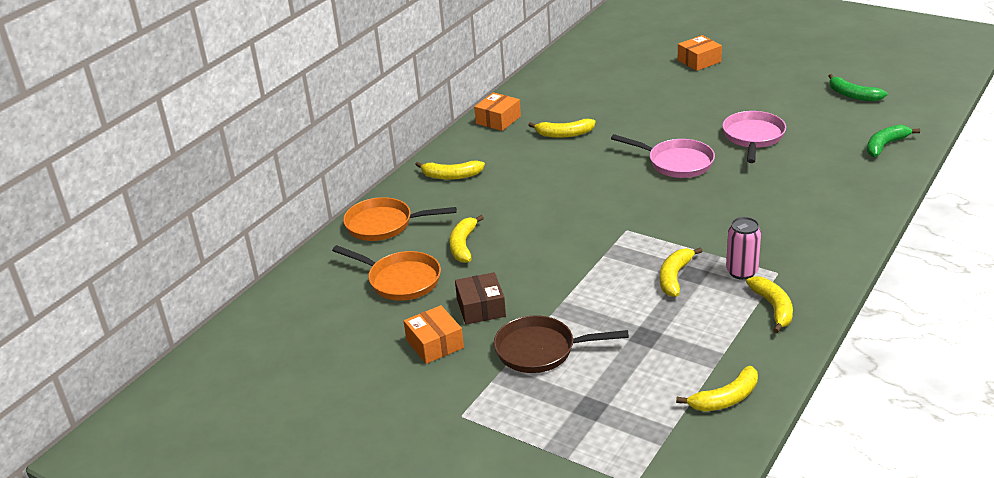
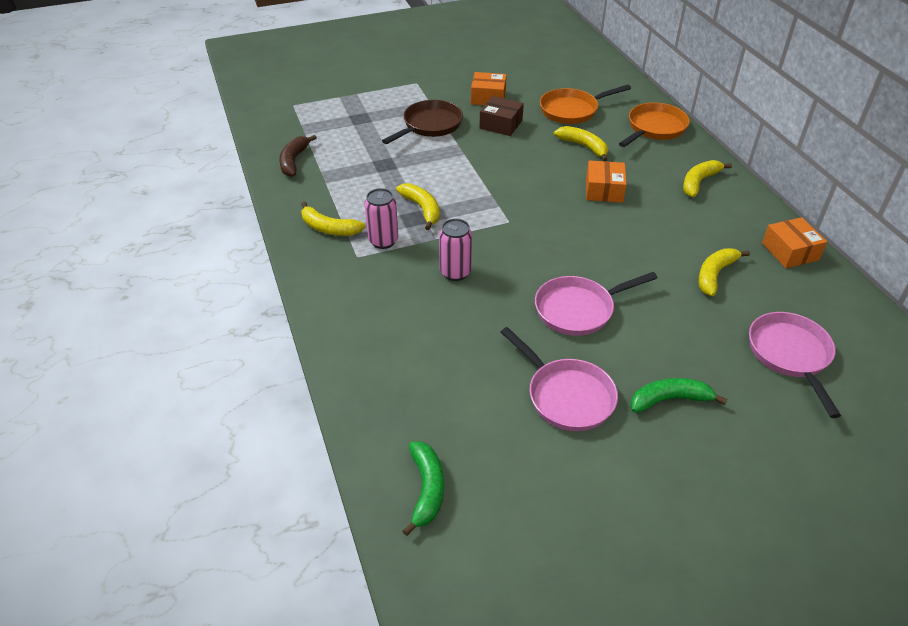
camera: 125 degrees right, 10 degrees up
yellow banana [676,366,758,411] -> brown banana [279,135,317,177]
orange box [678,35,722,71] -> orange box moved to [586,160,627,203]
green banana [829,74,888,101] -> green banana moved to [631,378,727,413]
none -> pink can [439,219,472,281]
none -> pink pan [749,312,841,418]

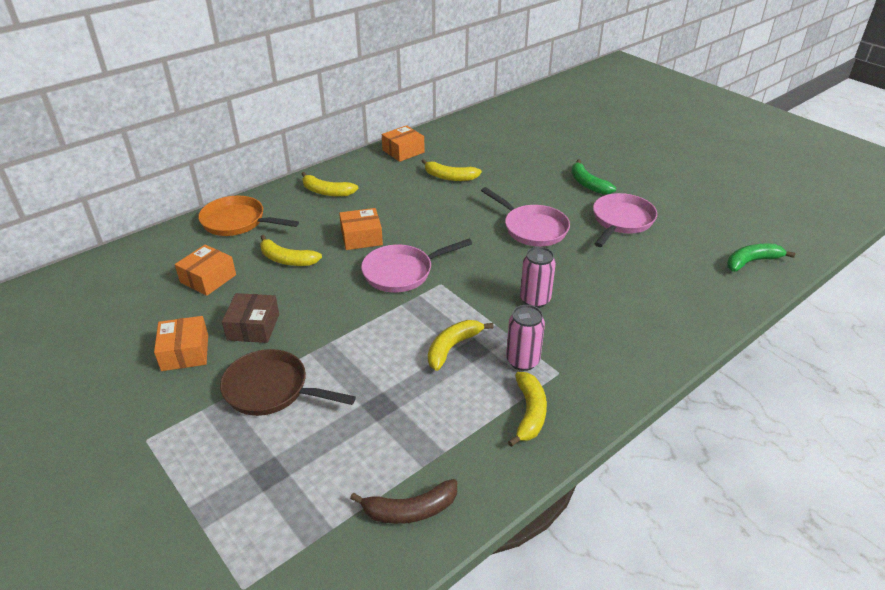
camera: 110 degrees left, 5 degrees down
orange pan [540,85,631,124] -> orange box [175,245,236,296]
yellow banana [554,126,608,161] -> yellow banana turned 90 degrees counterclockwise [260,235,322,266]
pink pan [749,312,841,418] -> pink pan moved to [361,239,472,293]

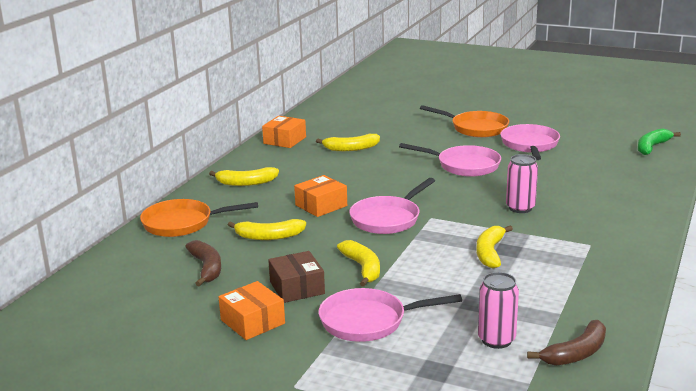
camera: 25 degrees left, 15 degrees down
orange box [175,245,236,296] -> brown banana [185,240,221,286]
brown pan [220,349,356,416] -> pink pan [319,288,462,342]
pink can [506,305,545,371] -> pink can moved to [478,272,519,349]
yellow banana [508,372,547,447] -> yellow banana moved to [337,240,380,287]
green banana [571,159,616,195] -> orange pan [420,105,509,138]

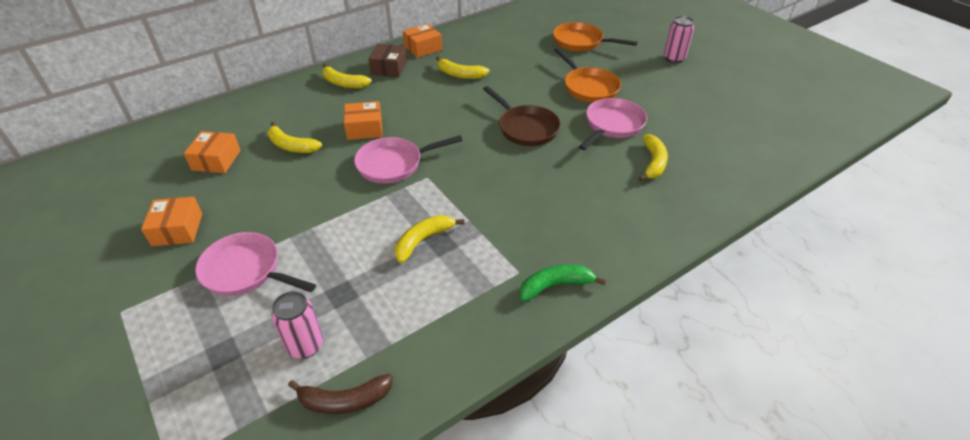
camera: 30 degrees right, 20 degrees up
orange pan [140,199,258,237] -> orange pan moved to [553,22,638,52]
brown banana [185,240,221,286] -> orange box [184,131,241,173]
brown box [268,251,325,303] -> brown box moved to [368,44,407,77]
yellow banana [337,240,380,287] -> yellow banana moved to [639,134,668,181]
pink pan [399,143,501,177] -> brown pan [483,86,561,146]
pink can [506,154,538,213] -> pink can moved to [664,16,694,63]
green banana [638,129,681,155] -> green banana moved to [520,265,606,302]

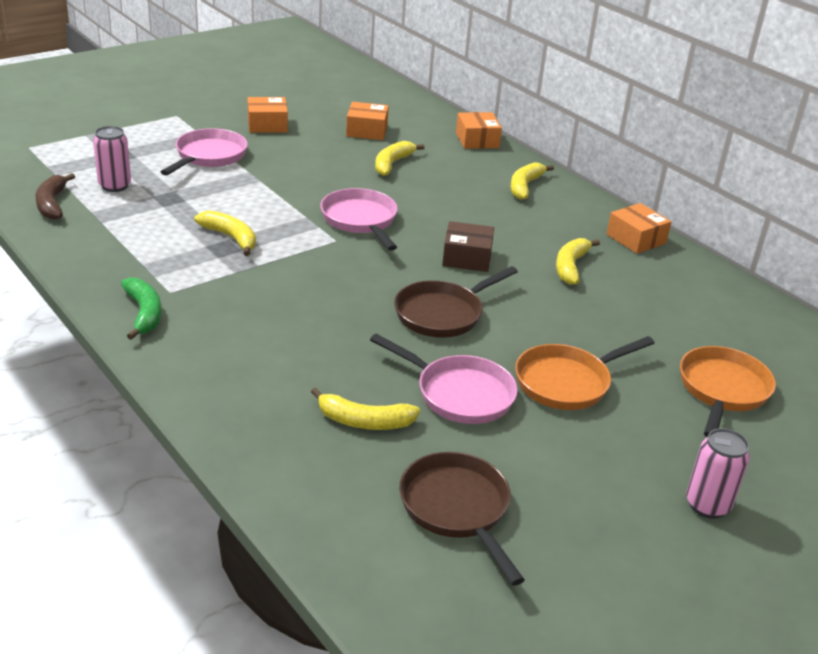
camera: 85 degrees right, 10 degrees down
orange box [344,101,382,140] -> orange box moved to [456,112,502,149]
brown box [368,44,407,77] -> brown box moved to [442,221,494,272]
none -> brown pan [399,452,525,585]

